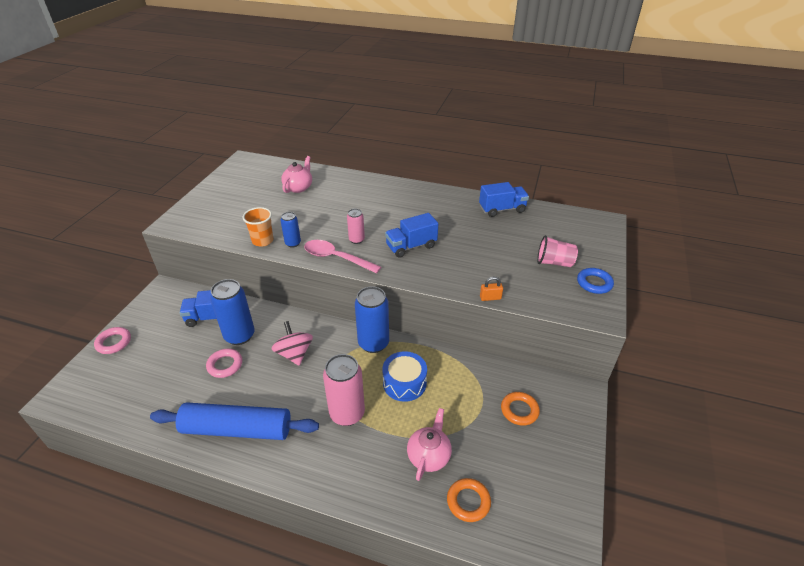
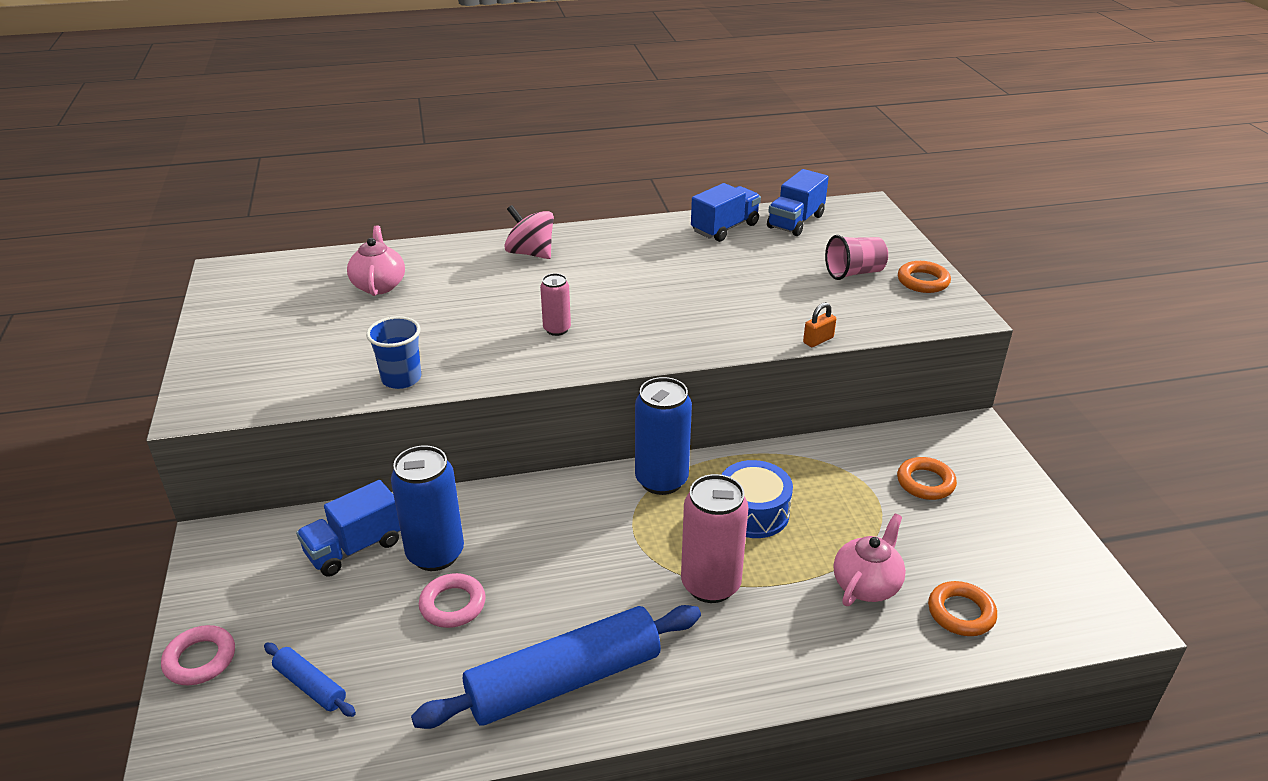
camera: 30 degrees left, 5 degrees down
orange cup [243,207,273,247] -> blue cup [366,316,421,389]
pink spinning top [272,321,313,366] -> pink spinning top moved to [504,205,554,259]
blue can [280,212,301,248] -> none
pink spoon [304,240,381,274] -> none
blue truck [385,213,438,258] -> blue truck moved to [767,169,829,236]
pink teapot [407,408,452,481] -> pink teapot turned 45 degrees clockwise [834,514,906,606]
blue ring [577,268,614,294] -> orange ring [898,261,951,293]
none -> blue rolling pin [264,643,356,717]

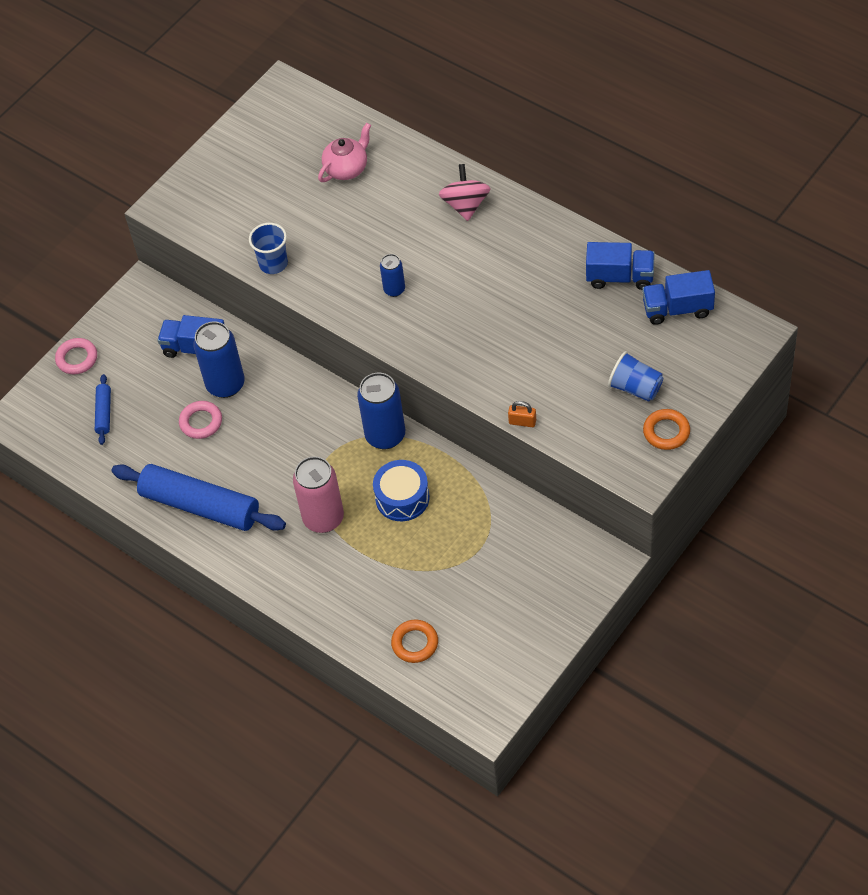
camera: 55 degrees right, 20 degrees up
pink can [540,273,571,336] -> blue can [380,254,405,297]
pink cup [825,235,888,280] -> blue cup [608,351,664,402]
pink teapot [834,514,906,606] -> none
orange ring [897,457,957,500] -> none

